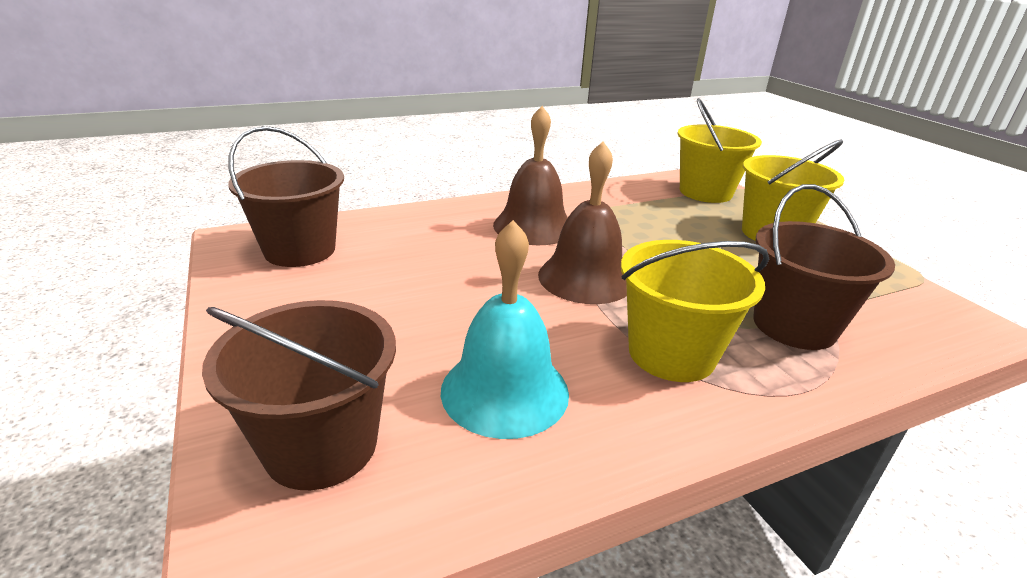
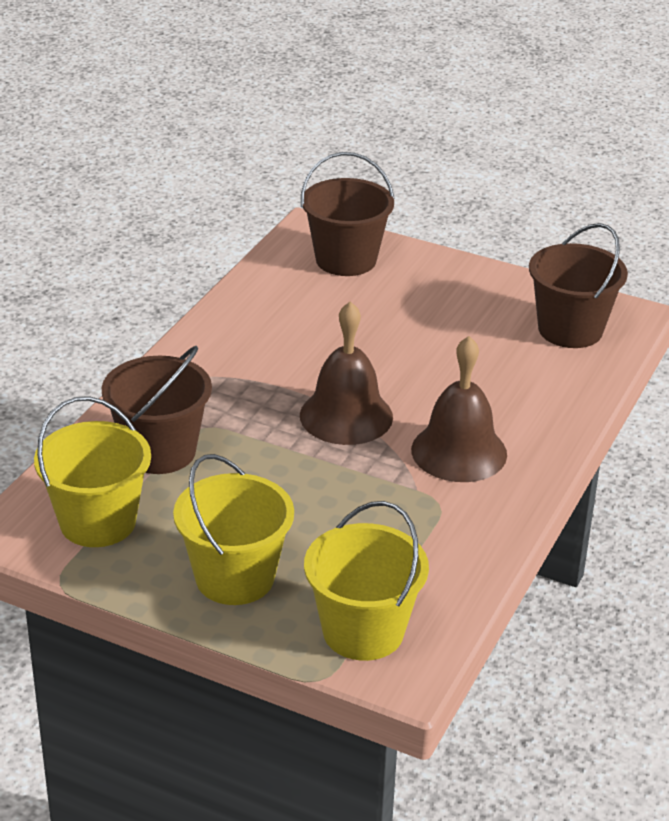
camera: 140 degrees right, 5 degrees up
turquoise bell [441,220,569,439] -> none
yellow bucket [621,240,769,382] -> yellow bucket moved to [34,396,151,547]

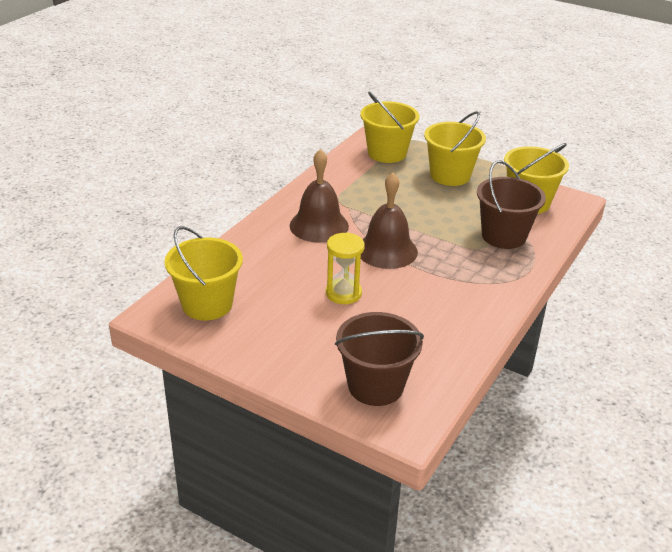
camera: 175 degrees left, 0 degrees up
brown bucket [529,223,628,348] -> yellow bucket [164,226,243,320]
none -> yellow hourglass [326,232,365,304]

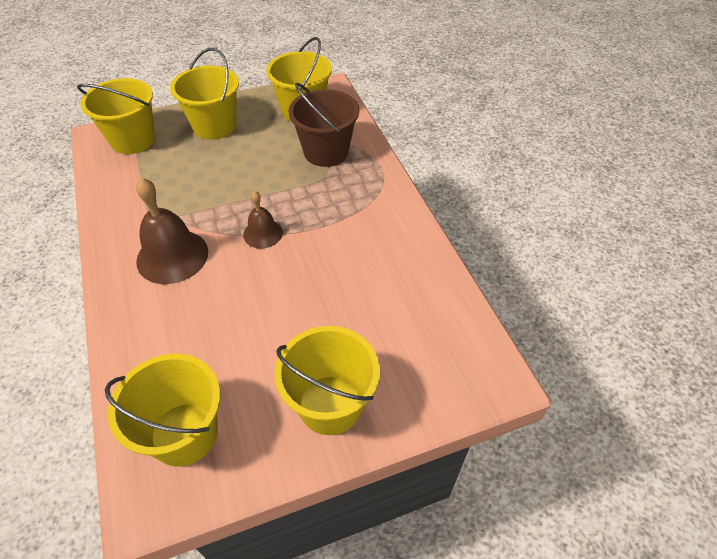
camera: 50 degrees left, 15 degrees up
yellow hourglass [326,232,365,304] -> none
brown bucket [335,312,424,406] -> none
brown bell [361,173,418,269] -> brown bell [243,191,283,248], size x0.58
none -> yellow bucket [275,326,380,435]

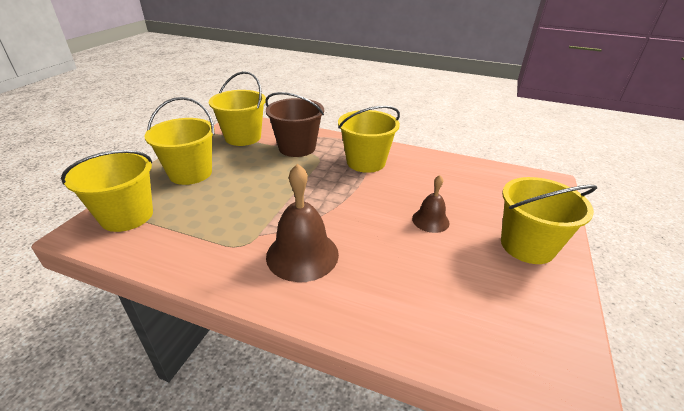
camera: 50 degrees left, 15 degrees down
yellow bucket [105,354,220,467] -> yellow bucket moved to [338,106,400,173]
brown bell [243,191,283,248] -> brown bell moved to [412,175,450,233]

